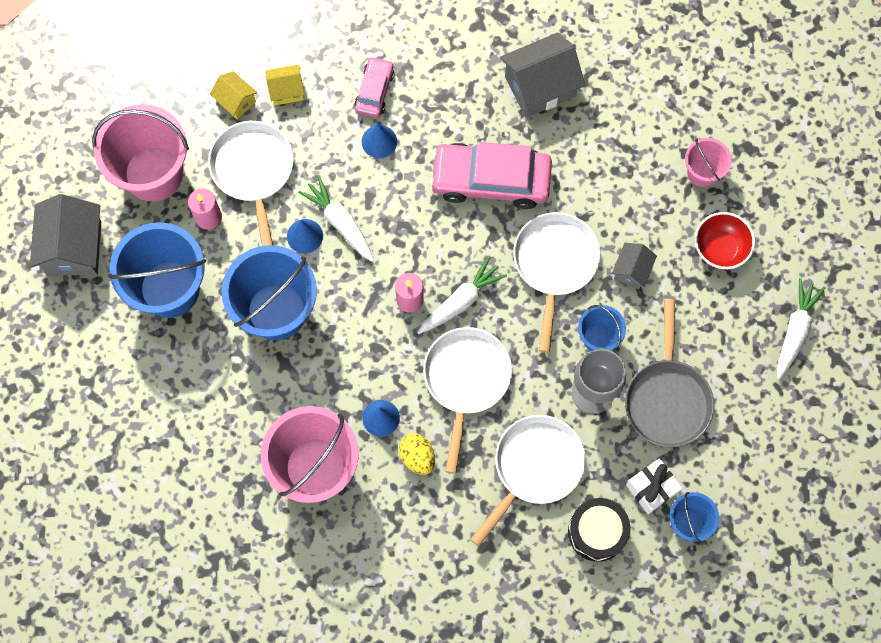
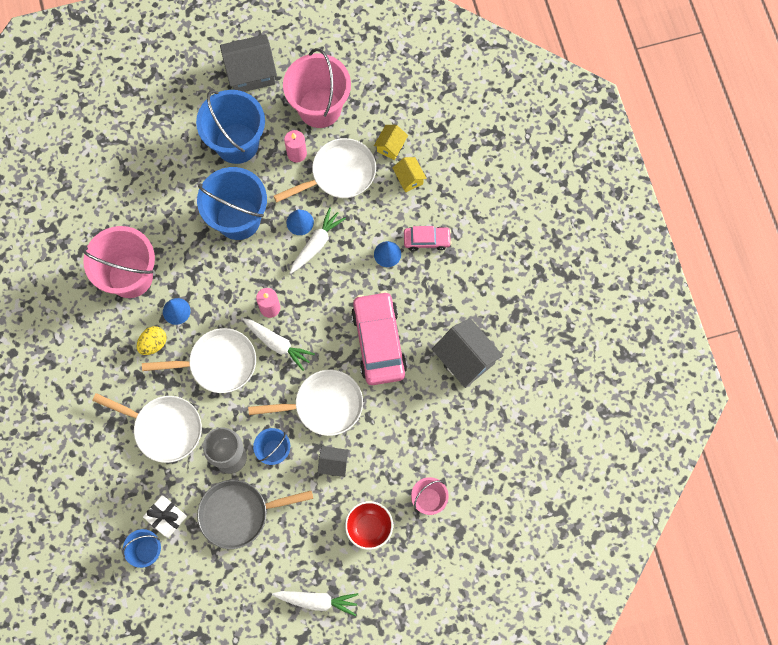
camera: 75 degrees right, 0 degrees up
black drum [568,498,631,562] -> none

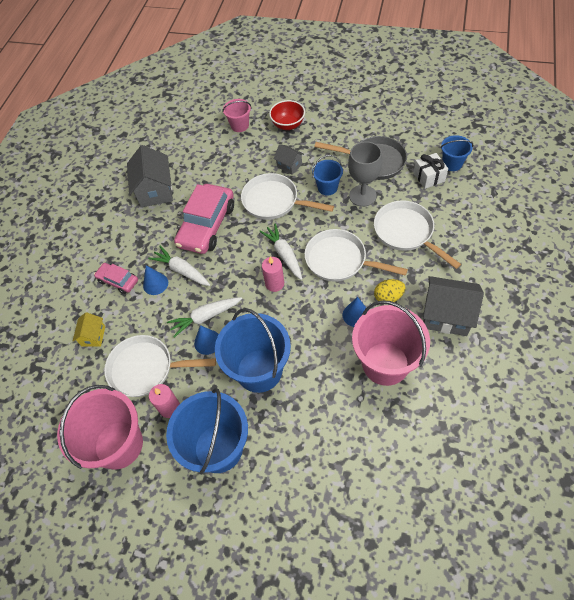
camera: 145 degrees left, 15 degrees down
grey house [220,34,277,92] -> grey house moved to [423,276,484,336]
white carrot [272,591,358,616] -> white carrot moved to [148,246,210,286]
yellow house [374,125,408,160] -> none

